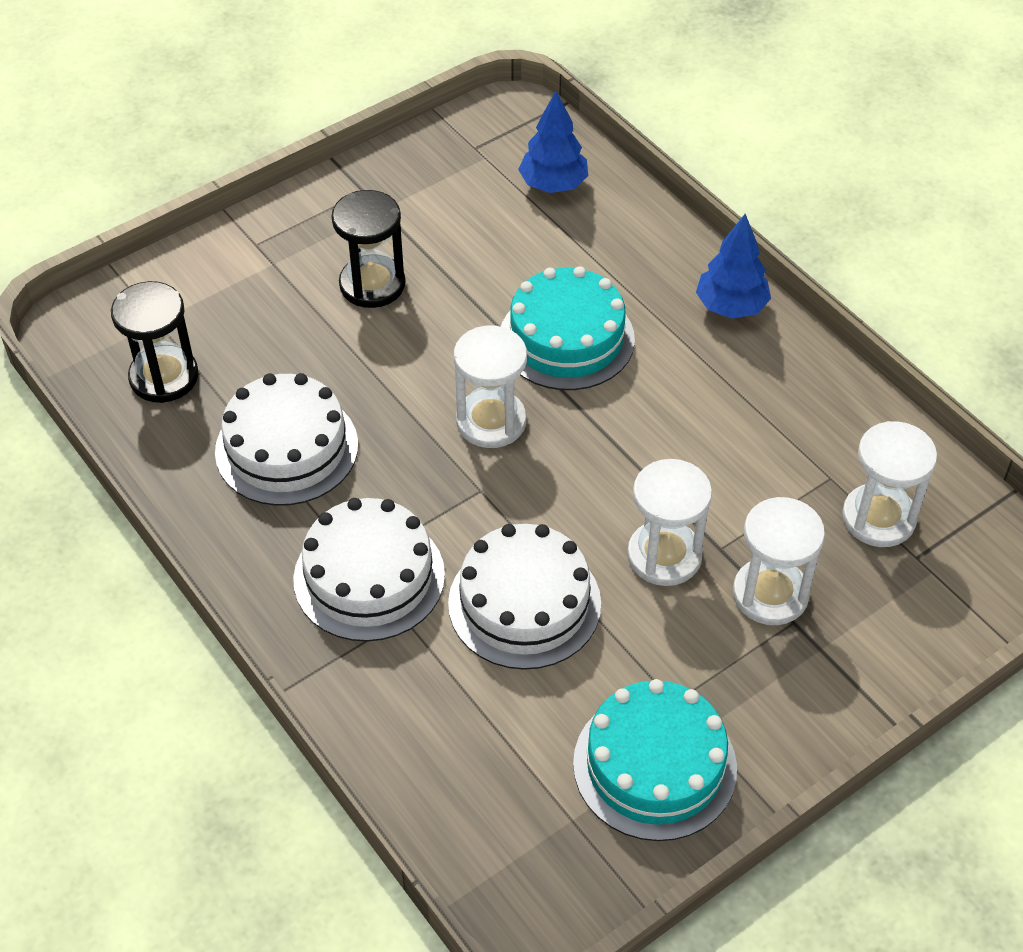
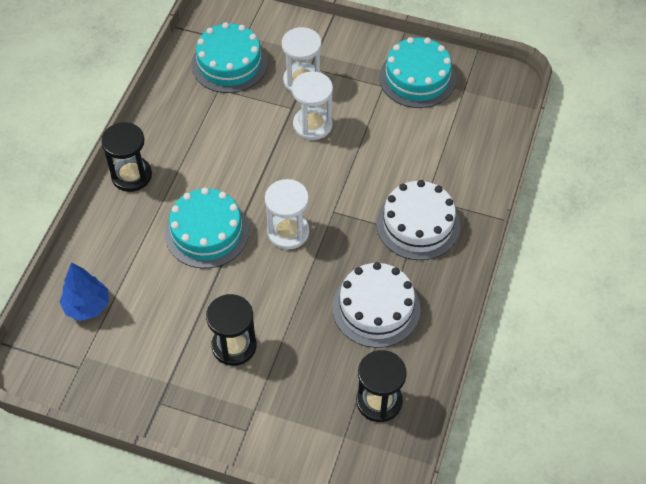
camera: 125 degrees left, 5 degrees up
white cake [448,524,601,670] -> none
blue tree [696,214,771,319] -> black hourglass [101,122,152,192]
white hourglass [842,421,937,547] -> turquoise cake [192,22,268,93]

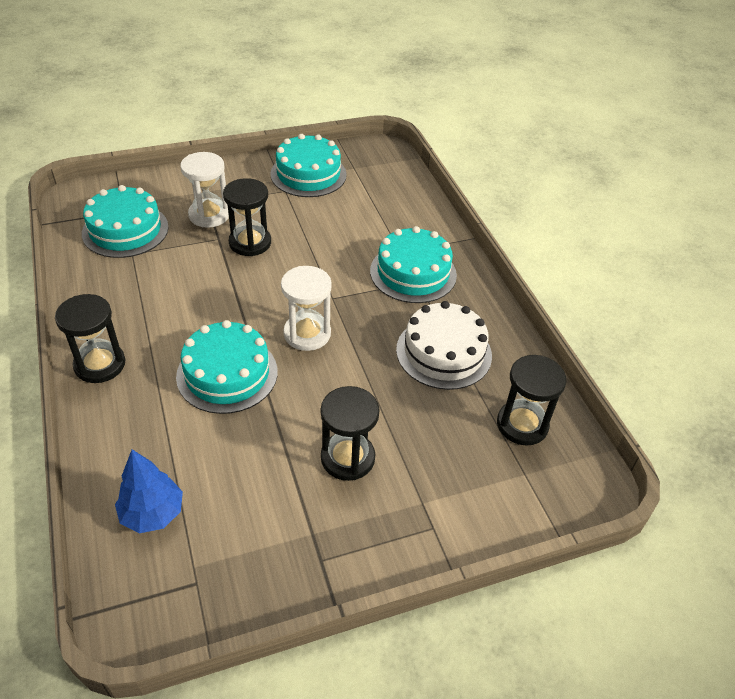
camera: 40 degrees left, 10 degrees down
white hourglass [292,71,333,140] -> black hourglass [223,178,271,256]
white cake [376,180,460,260] -> turquoise cake [370,226,457,303]

